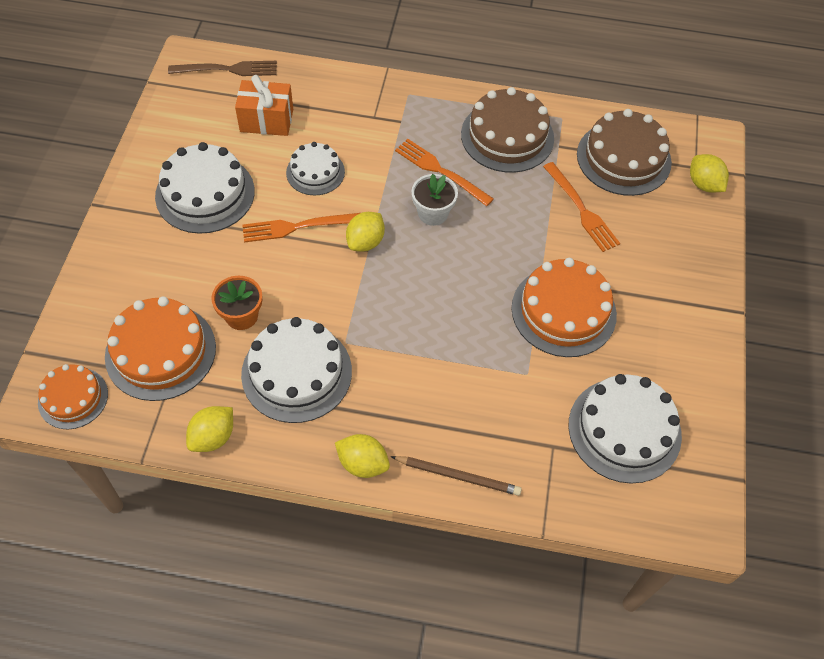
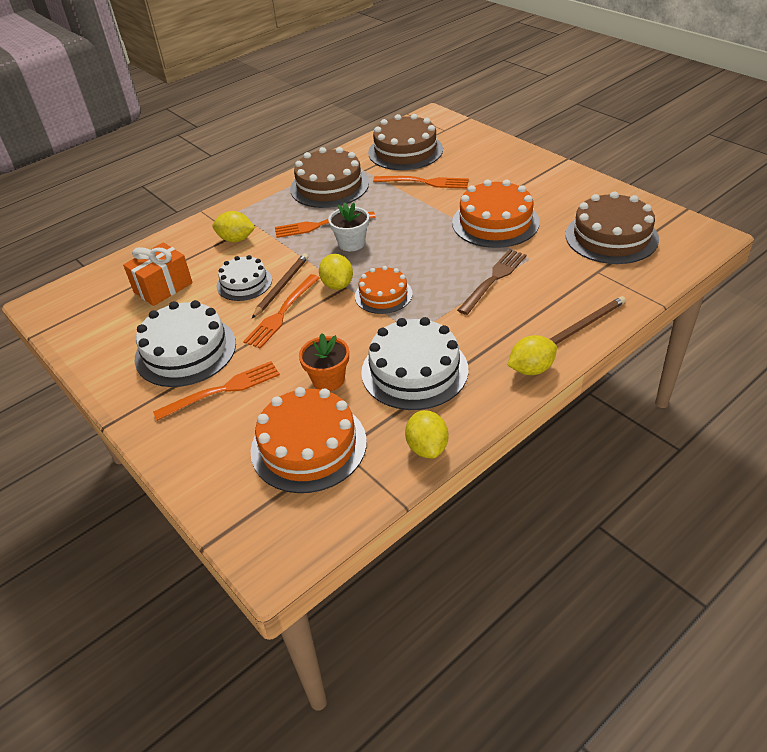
camera: 45 degrees left, 15 degrees down
orange cake [38,364,108,429] -> orange cake moved to [355,266,413,314]
brown fork [168,61,277,76] -> brown fork moved to [457,249,527,315]
white cake [568,374,682,483] -> brown cake [566,191,659,264]
yellow lemon [690,154,729,193] -> yellow lemon moved to [213,211,255,242]
none -> orange fork [153,361,280,421]
none -> brown pencil [252,253,308,318]

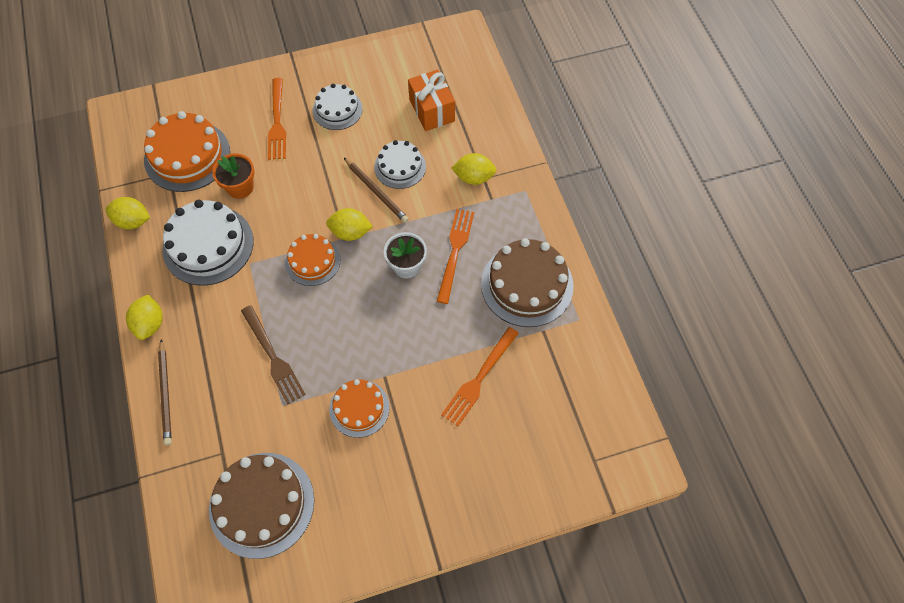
camera: 110 degrees right, 20 degrees up
white cake [135,300,236,387] -> white cake [312,84,363,130], size x0.61
yellow lemon [213,211,255,242] -> yellow lemon turned 60 degrees clockwise [451,153,497,185]
orange fork [243,274,320,349] -> none
brown cake [368,114,443,170] -> none
orange cake [452,180,540,248] -> orange cake [329,379,390,438], size x0.61

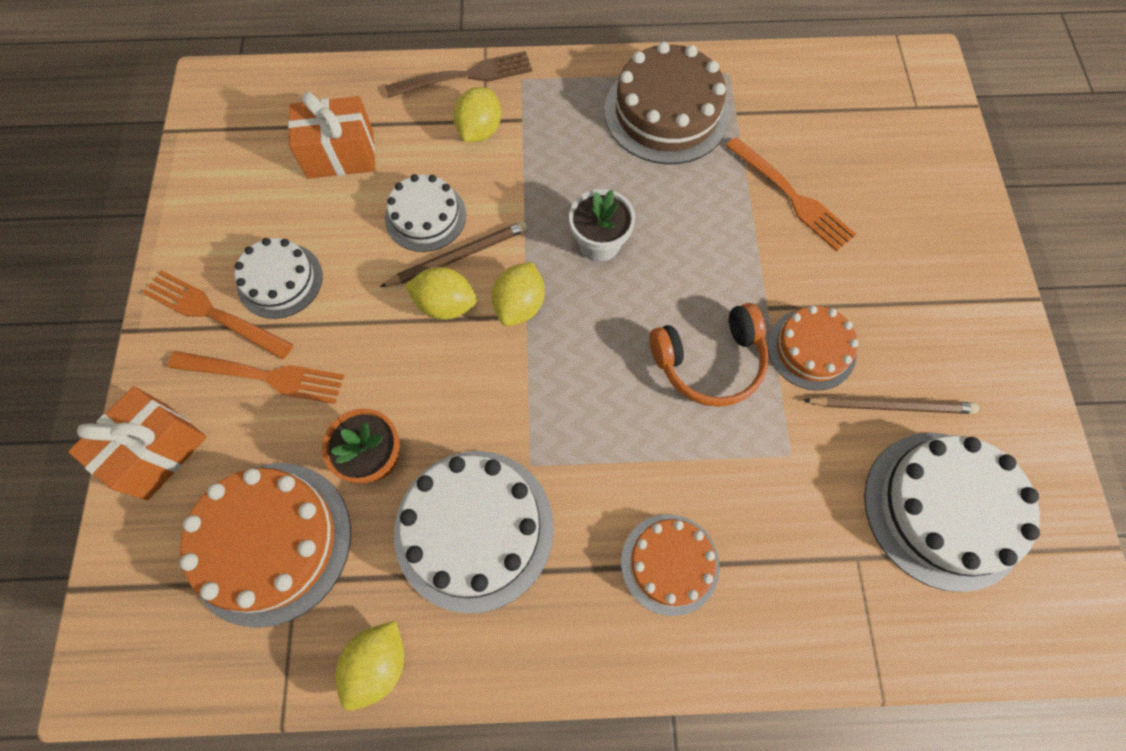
camera: 75 degrees left, 5 degrees up
yellow lemon [126,294,163,340] -> yellow lemon moved to [404,267,477,320]
brown pencil [158,339,172,445] -> brown pencil moved to [803,395,979,414]
brown cake [209,453,314,559] -> white cake [864,433,1040,592]
brown fork [241,305,306,405] -> brown fork moved to [385,51,532,98]
orange cake [285,234,340,286] -> orange cake moved to [621,514,720,616]
orange fork [437,209,474,304] -> orange fork moved to [143,270,293,359]
none -> orange gift [68,386,207,500]
none -> orange headphones [649,303,769,407]

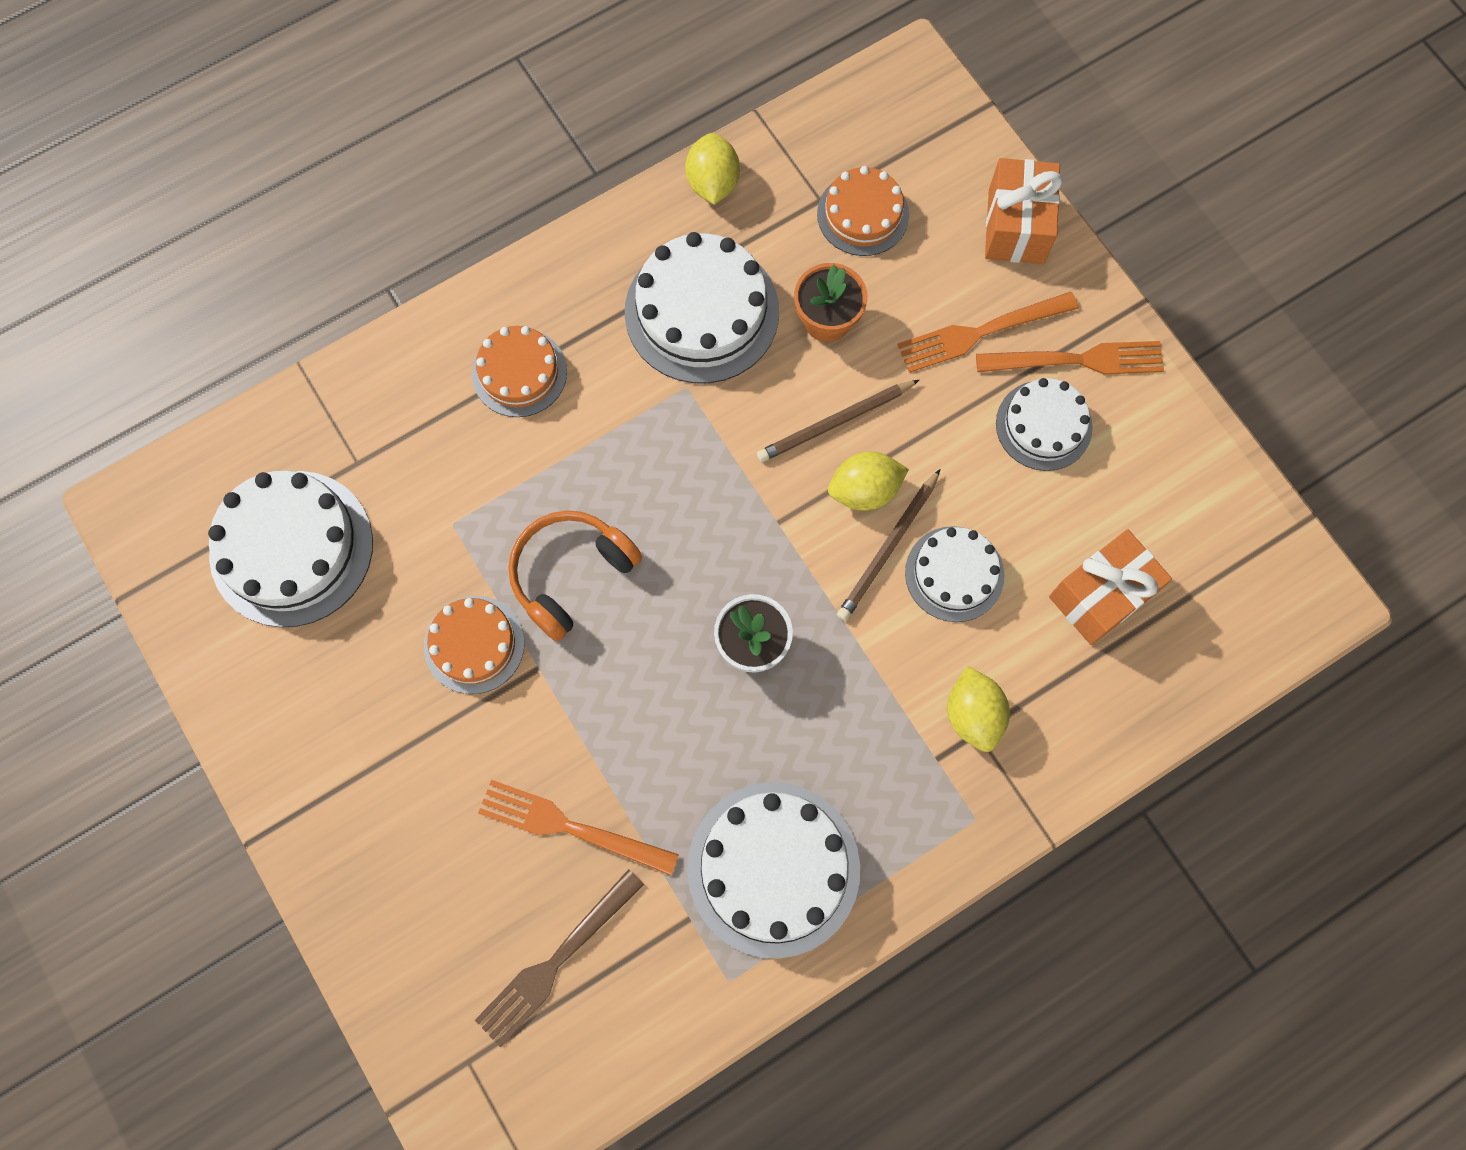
camera: 150 degrees right, 5 degrees up
orange cake [180,463,351,628] -> orange cake [817,166,909,256], size x0.61
brown fork [385,51,532,98] -> brown fork moved to [475,869,644,1047]
yellow lemon [491,262,545,326] -> none
brown cake [604,42,730,164] -> white cake [687,782,860,959]
brown pencil [803,395,979,414] -> brown pencil moved to [757,380,919,462]

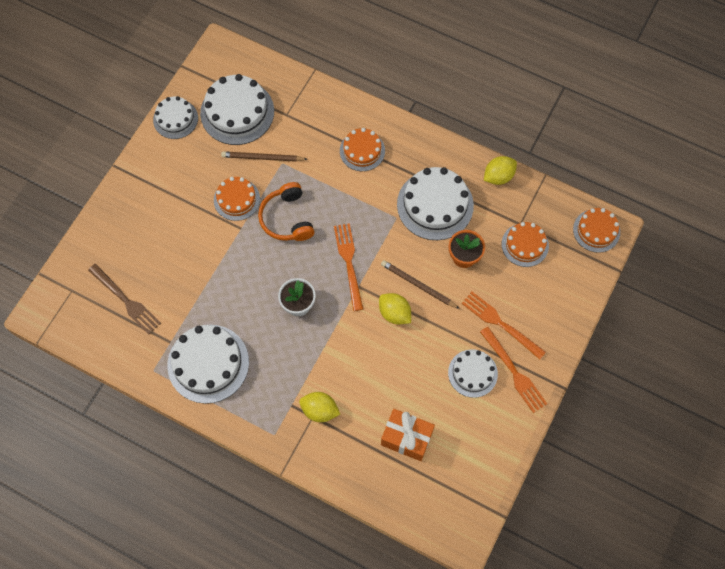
camera: 60 degrees right, 5 degrees down
brown fork [475,869,644,1047] -> brown fork turned 150 degrees counterclockwise [88,264,161,335]
orange fork [478,780,679,876] -> orange fork moved to [334,223,363,311]
orange headphones [508,510,642,642] -> orange headphones turned 120 degrees counterclockwise [258,182,315,241]
brown pencil [837,469,940,621] -> brown pencil moved to [221,151,308,162]
white cake [905,526,1004,622] -> white cake moved to [153,96,198,139]
yellow lemon [947,666,1010,752] -> yellow lemon turned 60 degrees clockwise [299,392,340,422]
orange gift [985,158,1063,264] -> none
none -> orange cake [573,208,620,253]

